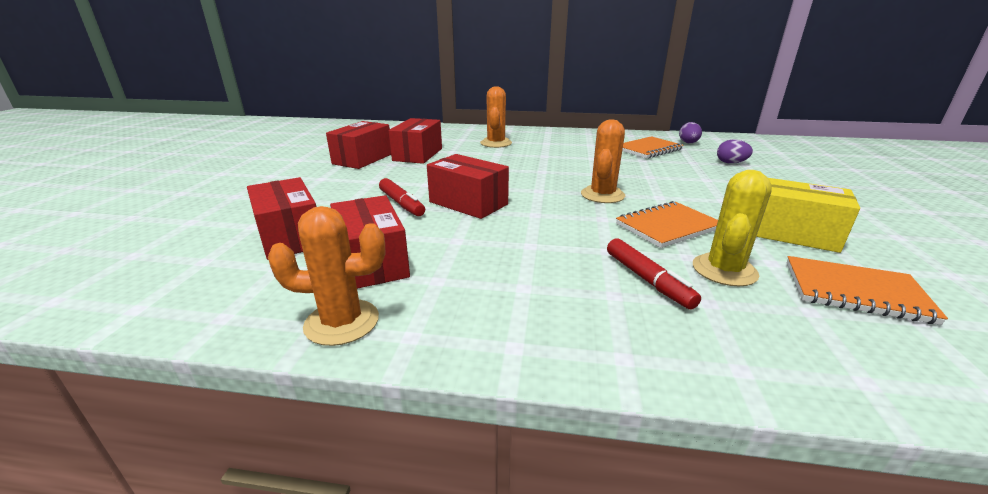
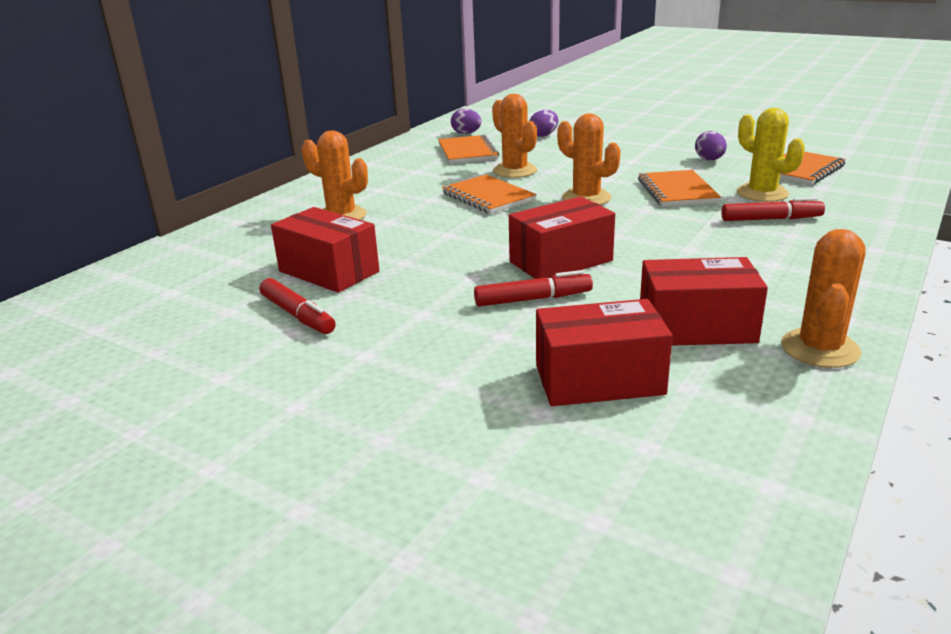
camera: 65 degrees left, 0 degrees up
red box [326,121,391,169] -> red marker [260,278,336,334]
yellow box [756,178,860,253] -> purple egg [695,131,727,160]
none -> orange notebook [442,174,537,214]
none -> orange cactus [492,94,537,178]

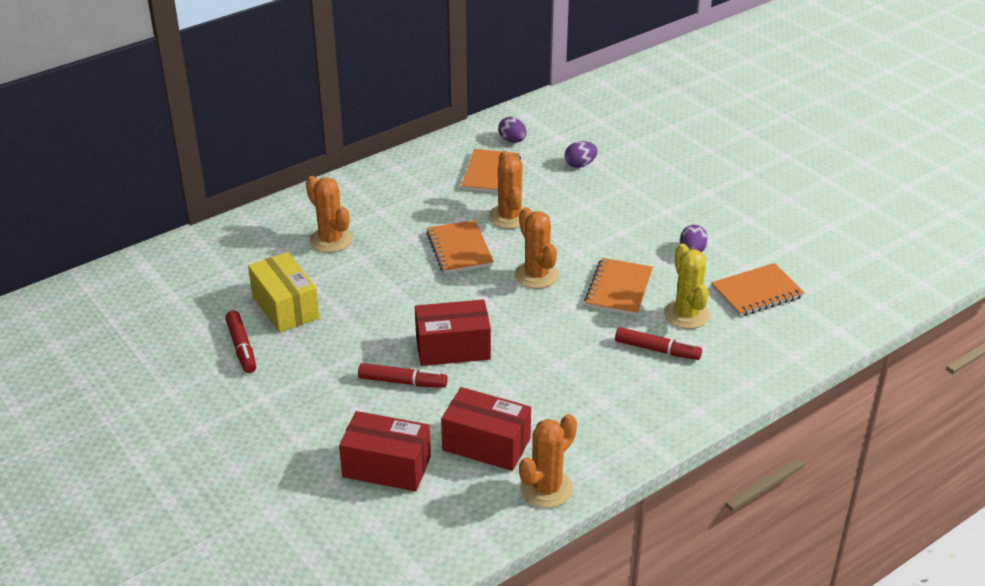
camera: 20 degrees right, 10 degrees up
red box [271,207,379,293] -> yellow box [248,252,320,333]

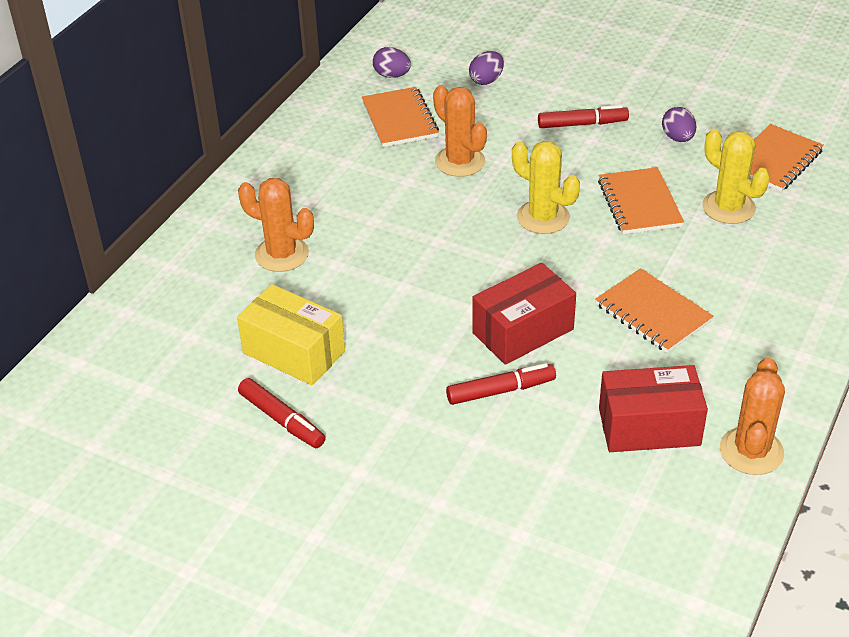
camera: 25 degrees left, 5 degrees up
red box [339,411,431,492] -> none
orange notebook [426,220,494,274] -> orange notebook moved to [595,268,713,353]
orange cactus [515,207,559,289] -> yellow cactus [512,141,580,234]
red marker [615,327,702,360] -> red marker moved to [538,105,629,128]

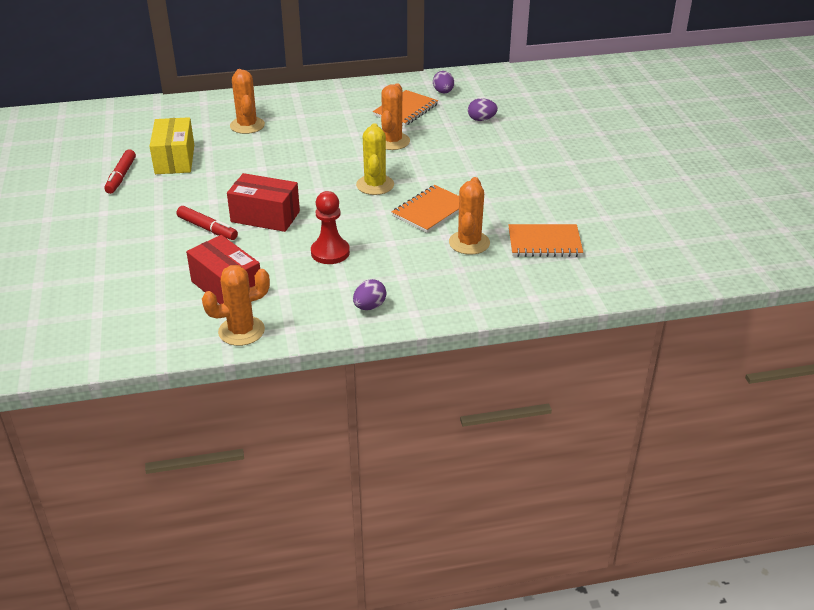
camera: 50 degrees right, 5 degrees down
red marker [538,105,629,128] -> none
orange notebook [595,268,713,353] -> red pawn [311,191,350,264]
purple egg [662,107,696,142] -> purple egg moved to [353,279,386,310]
yellow cactus [702,129,770,224] -> orange cactus [449,177,490,255]

